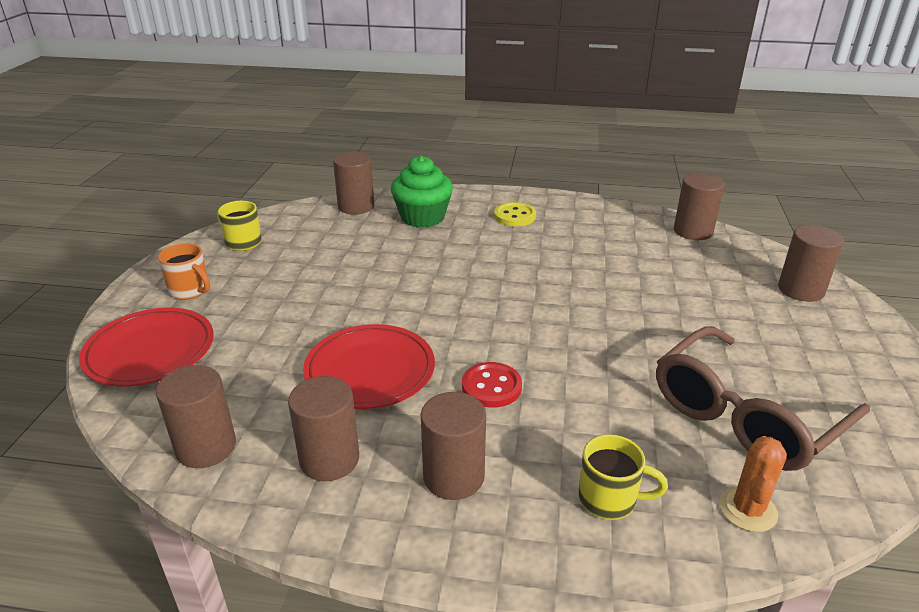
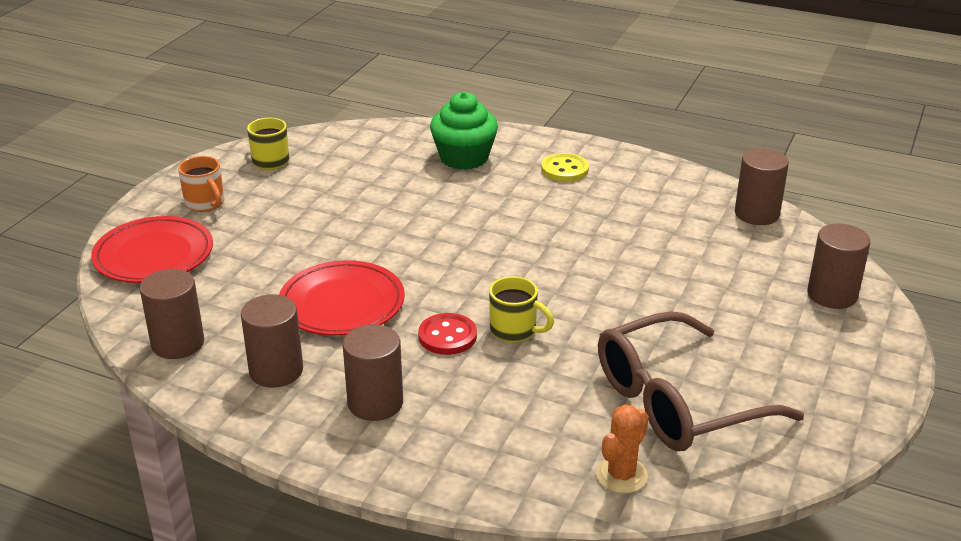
camera: 15 degrees right, 0 degrees up
brown cylinder [333,152,374,215] -> none
yellow mug [578,434,668,520] -> yellow mug moved to [489,276,554,343]

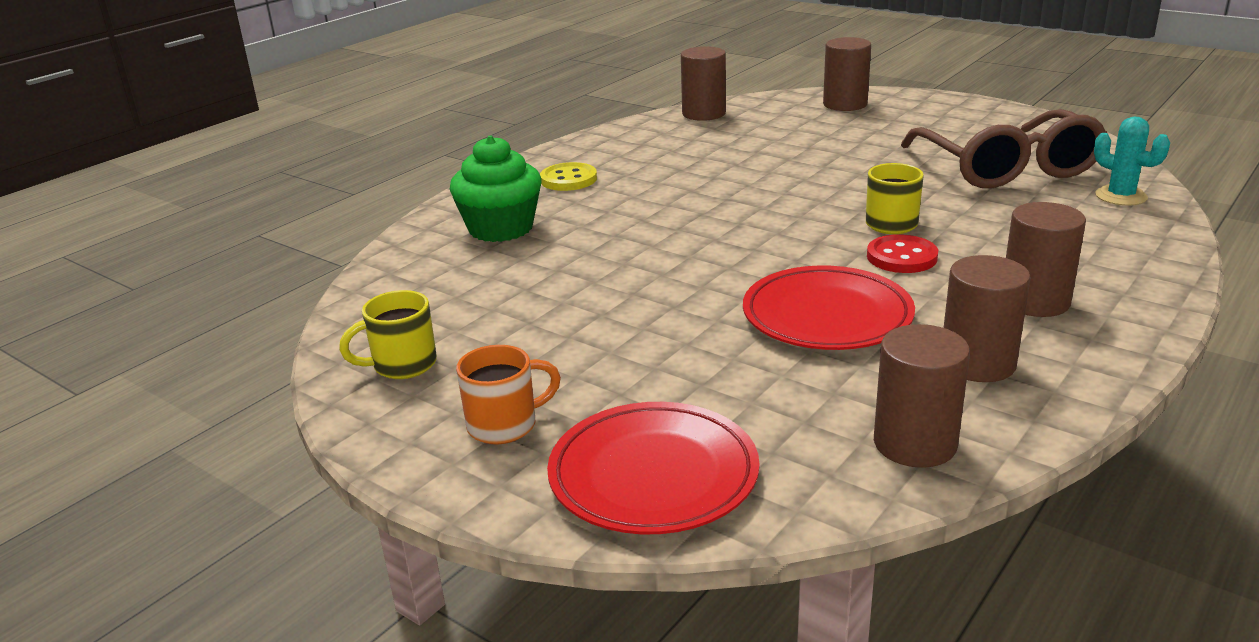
camera: 75 degrees left, 5 degrees down
orange cactus [596,404,649,494] -> turquoise cactus [1094,116,1170,206]

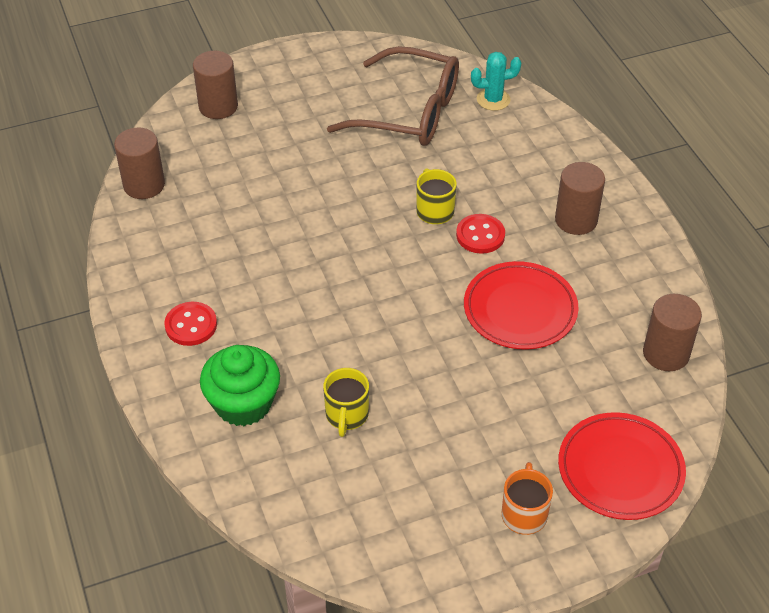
camera: 60 degrees left, 20 degrees up
yellow mug [339,290,437,379] -> yellow mug moved to [323,368,369,437]
yellow button [540,162,597,191] -> red button [164,302,217,346]
brown cylinder [944,255,1031,382] -> none

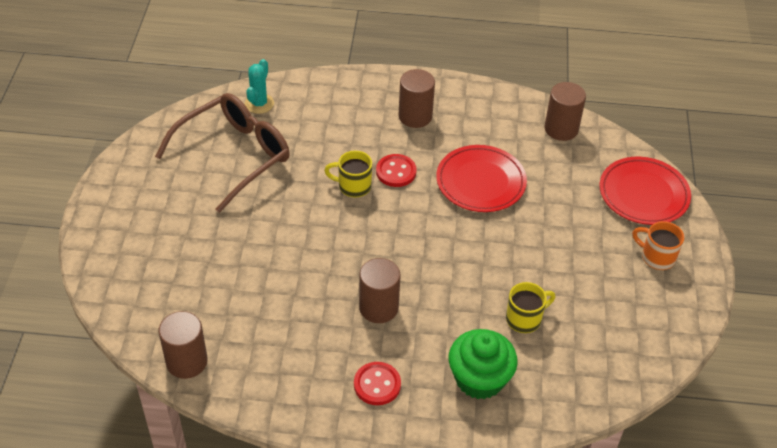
camera: 65 degrees left, 0 degrees up
brown cylinder [193,51,238,119] -> brown cylinder moved to [359,258,400,323]
yellow mug [323,368,369,437] -> yellow mug turned 60 degrees counterclockwise [506,282,555,333]

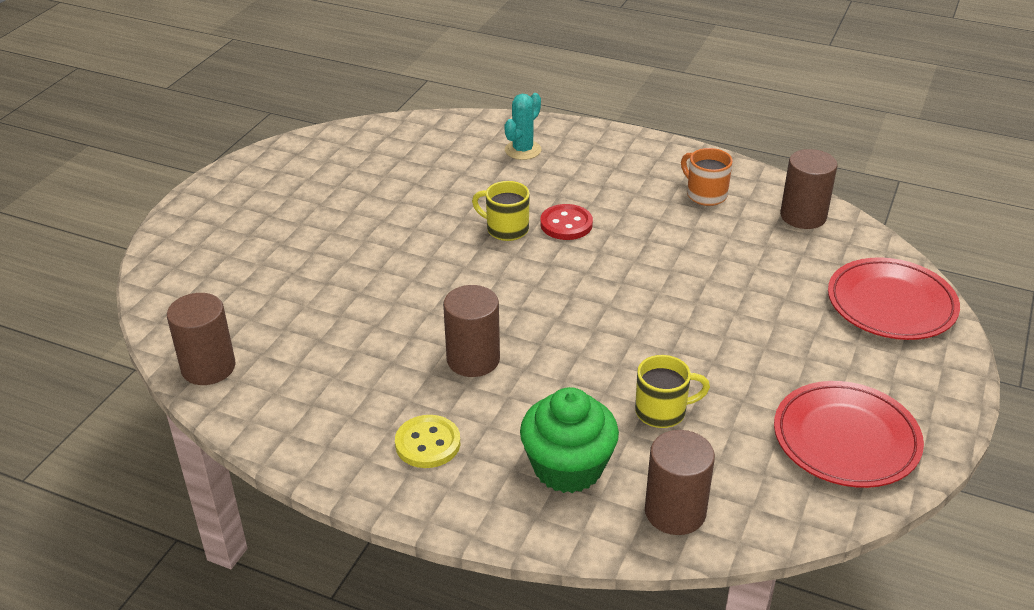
camera: 20 degrees right, 10 degrees down
brown glasses [155,93,290,213] -> none
turquoise cactus [245,59,274,114] -> turquoise cactus moved to [504,93,541,160]
red button [354,362,401,405] -> yellow button [395,415,460,468]
brown cylinder [398,69,435,128] -> brown cylinder moved to [645,430,715,535]
red plate [436,145,527,212] -> red plate moved to [774,381,924,488]
orange mug [632,221,684,270] -> orange mug moved to [681,148,733,206]

